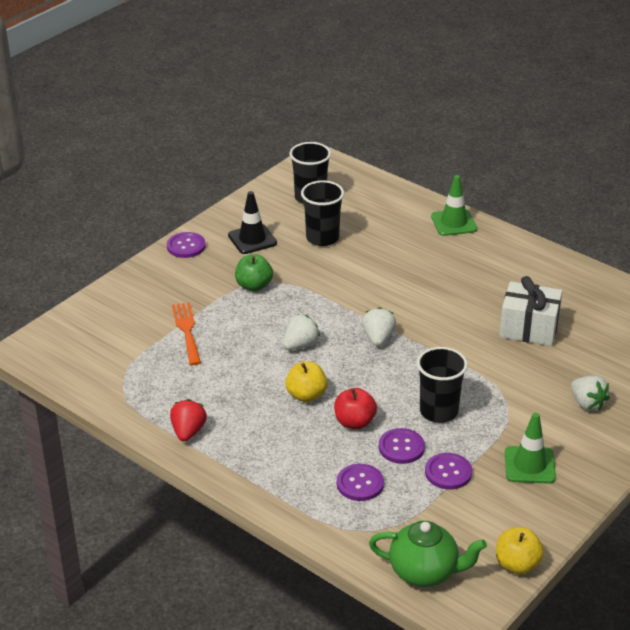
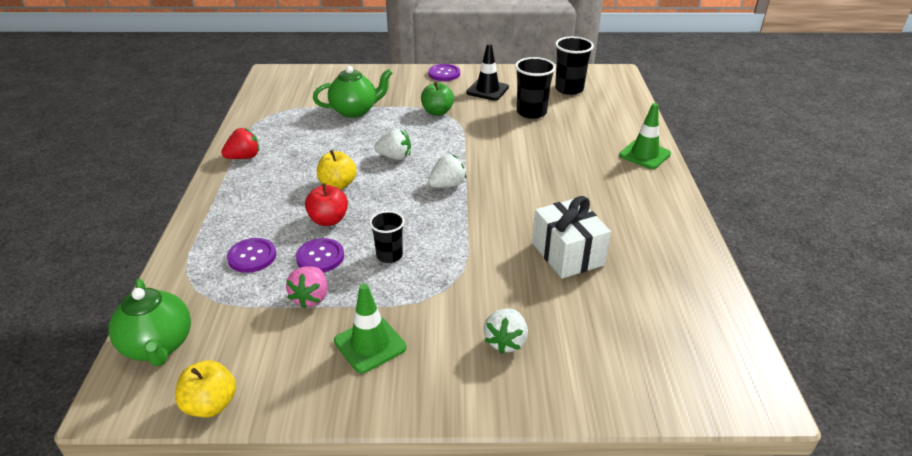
camera: 50 degrees right, 0 degrees up
orange fork [172,302,201,365] -> green teapot [313,66,392,118]
black cup [417,347,468,423] -> black cup [369,211,405,263], size x0.65
purple button [425,453,472,490] -> pink strawberry [286,266,328,309]

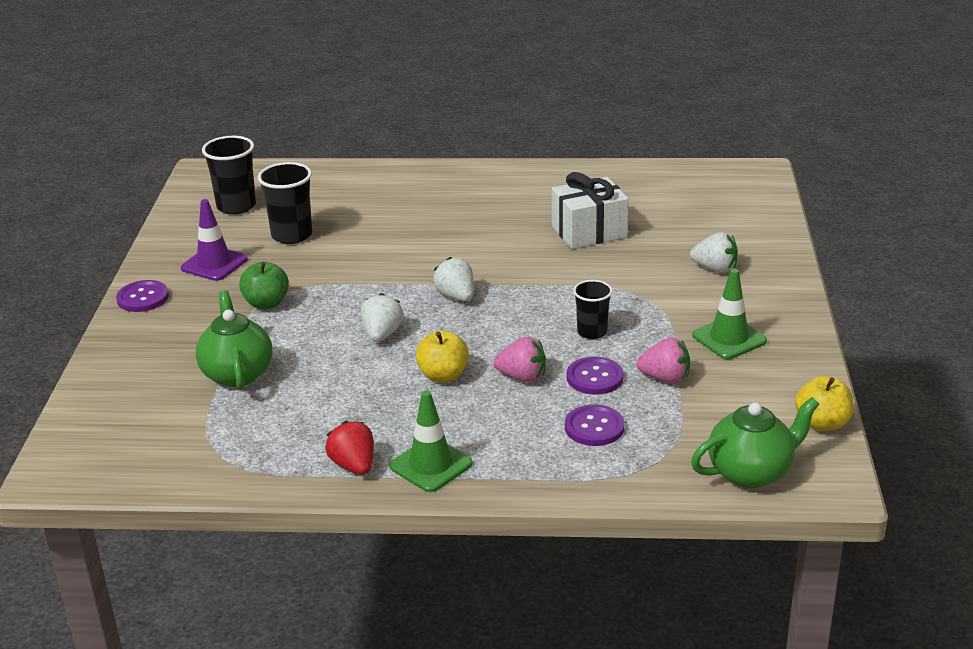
camera: 85 degrees left, 5 degrees down
red apple [305,183,348,226] -> pink strawberry [493,337,546,383]
black traffic cone [466,43,509,101] -> purple traffic cone [181,199,248,281]
green traffic cone [619,103,671,169] -> green traffic cone moved to [389,390,472,492]

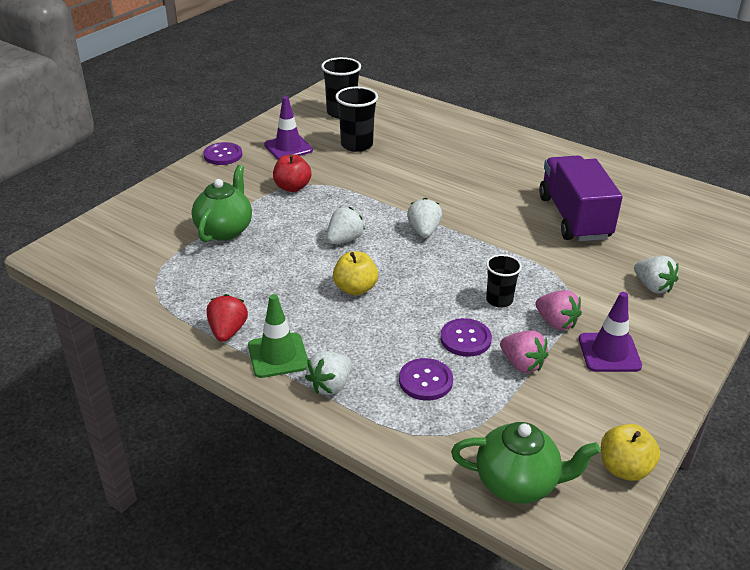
camera: 30 degrees right, 5 degrees up
green apple [239,261,289,309] -> red apple [273,154,311,192]
pink strawberry [493,337,546,383] -> pink strawberry moved to [535,290,582,330]
white gift [552,172,629,249] -> purple truck [539,155,623,242]
green traffic cone [692,269,767,359] -> purple traffic cone [579,292,642,372]
none -> white strawberry [305,351,352,395]

